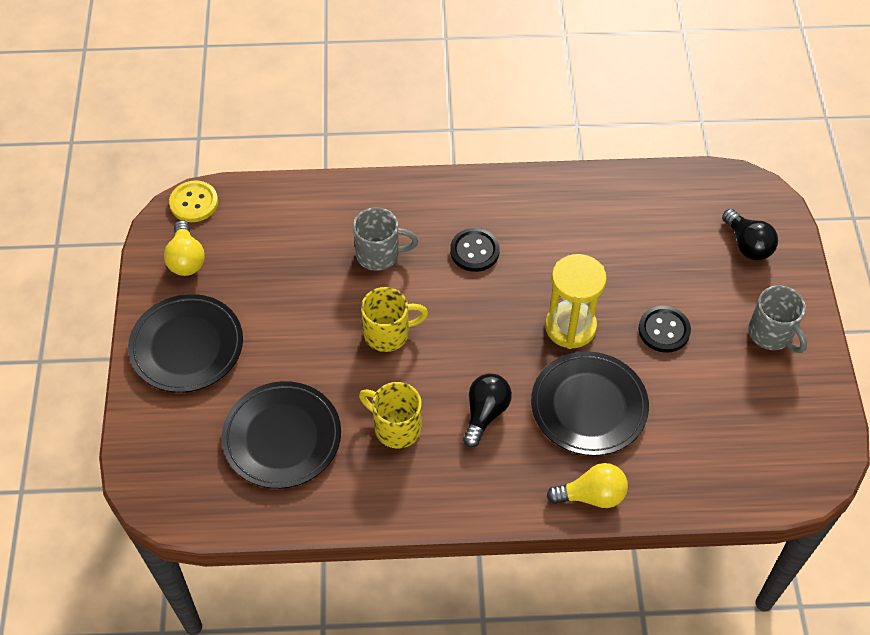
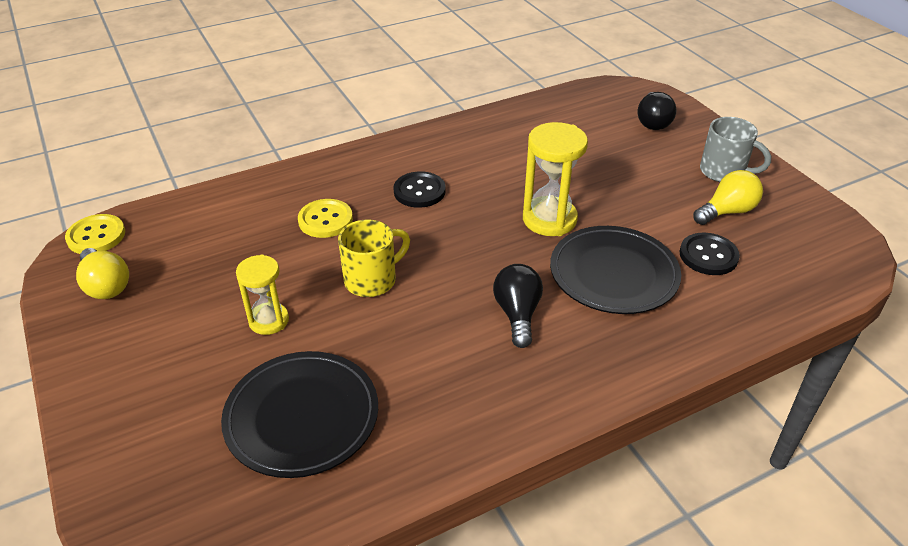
camera: 25 degrees left, 15 degrees down
black plate [128,294,243,393] -> none
grey mug [353,207,418,271] -> yellow button [298,199,353,238]
yellow mug [359,382,422,448] -> none
yellow light bulb [547,463,628,508] -> yellow light bulb moved to [693,170,763,225]
black button [638,306,691,353] -> black button moved to [680,233,740,275]
black light bulb [722,209,778,260] -> black light bulb turned 60 degrees clockwise [638,92,676,130]
none -> yellow hourglass [236,255,289,335]

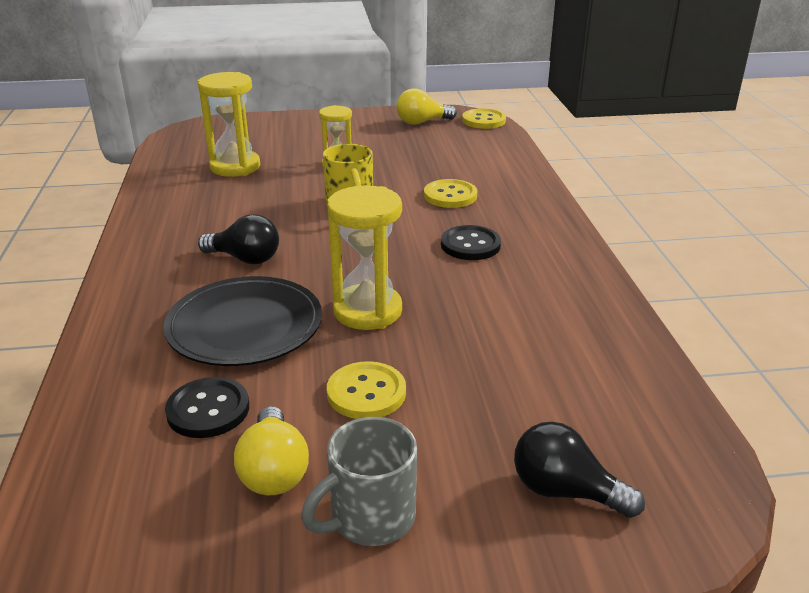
camera: 110 degrees right, 10 degrees down
black plate [221,351,378,478] -> yellow hourglass [198,72,260,177]
none -> yellow button [327,361,406,419]

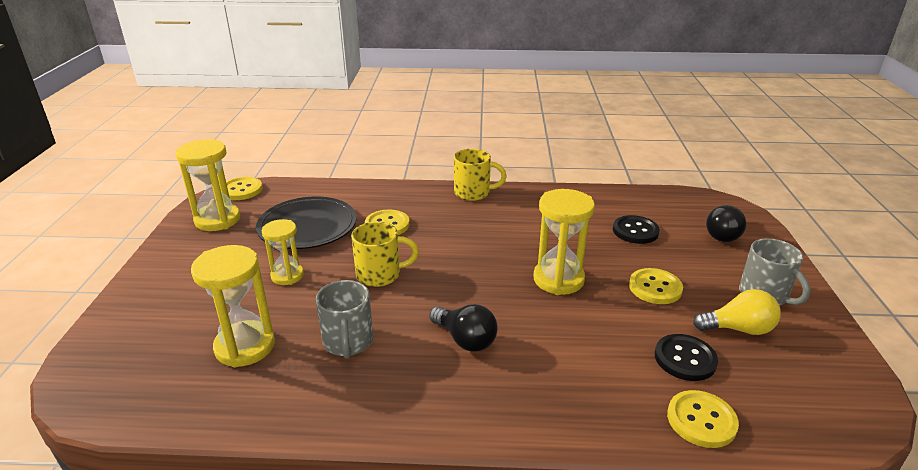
camera: 80 degrees left, 0 degrees up
black plate [163,276,322,366] -> black plate moved to [256,197,356,249]
black light bulb [198,214,279,264] -> black light bulb turned 105 degrees clockwise [429,304,498,352]
yellow light bulb [396,88,457,125] -> yellow hourglass [176,139,240,231]
black button [441,225,501,260] -> black button moved to [613,215,660,244]
none -> grey mug [315,280,373,359]
none -> yellow mug [454,149,507,201]
none -> yellow button [667,390,739,448]

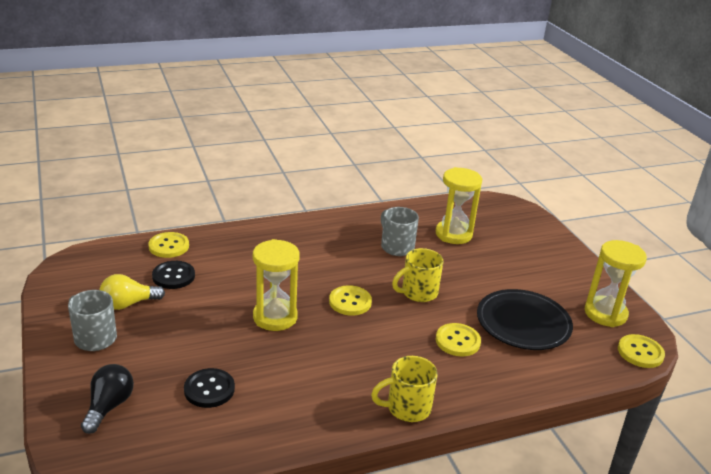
camera: 155 degrees right, 0 degrees up
yellow hourglass [262,219,304,285] -> none
black light bulb [429,304,498,352] -> none
yellow button [629,268,683,304] -> yellow button moved to [329,285,372,315]

